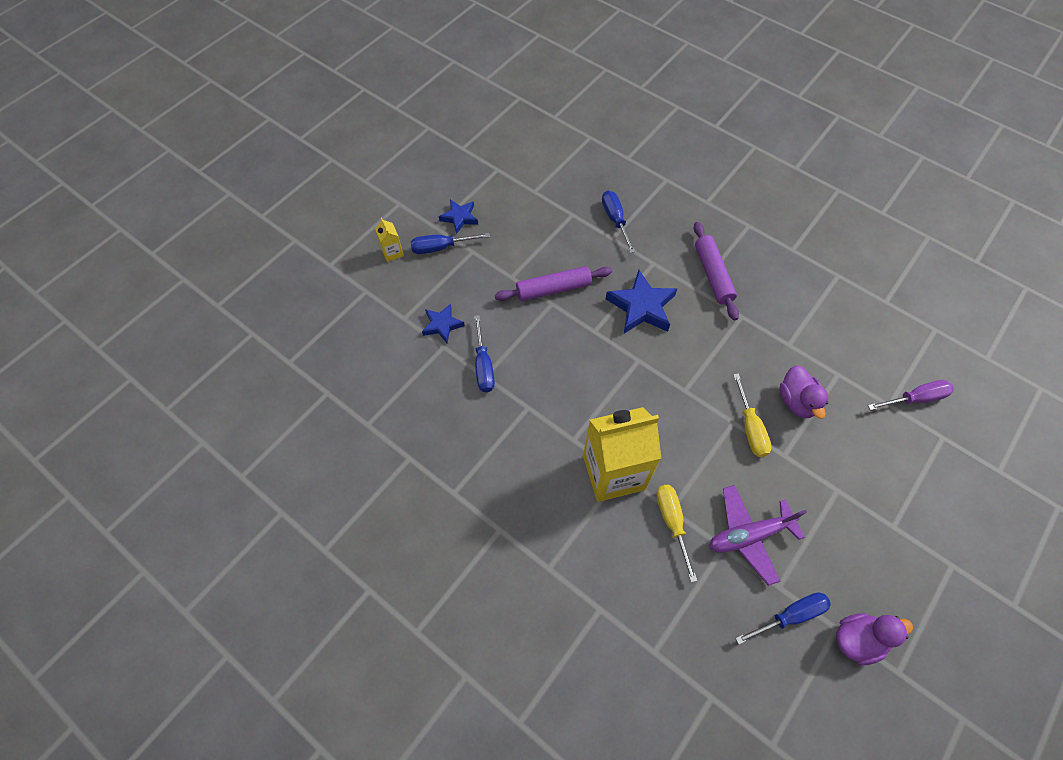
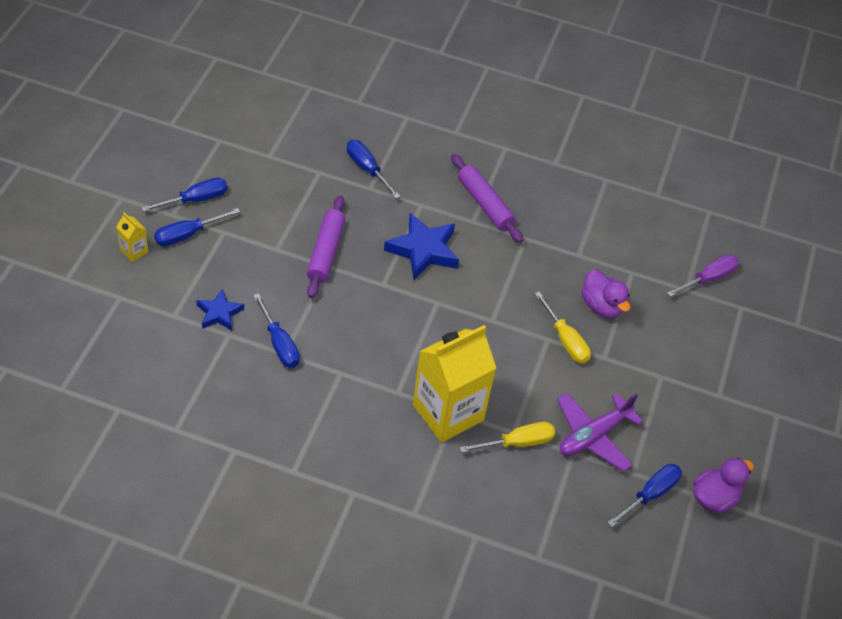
camera: 25 degrees left, 10 degrees down
blue star [439,200,478,234] -> blue screwdriver [141,178,228,212]
purple rolling pin [495,266,612,301] -> purple rolling pin turned 45 degrees counterclockwise [307,196,345,298]
yellow screwdriver [656,485,697,582] -> yellow screwdriver turned 105 degrees clockwise [460,422,555,453]

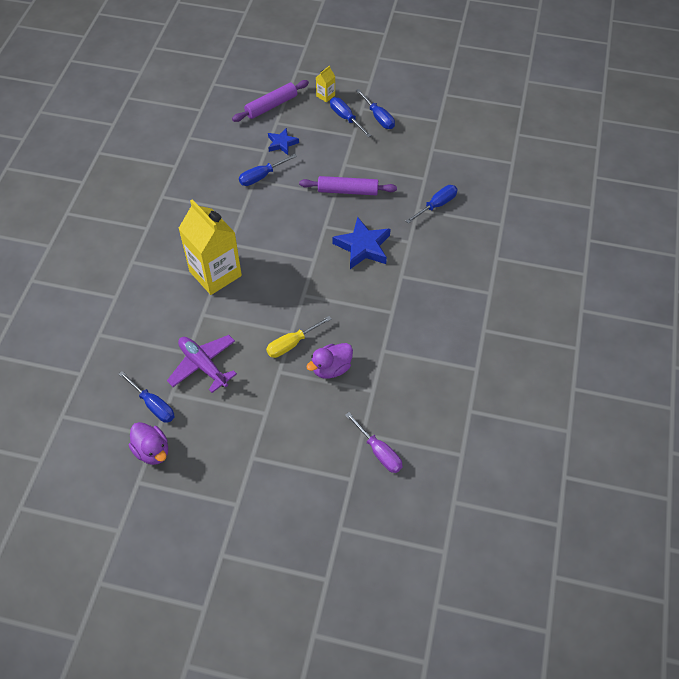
camera: 90 degrees right, 5 degrees up
purple rolling pin [451,154,523,243] -> purple rolling pin moved to [232,80,309,122]
yellow screwdriver [460,422,555,453] -> none

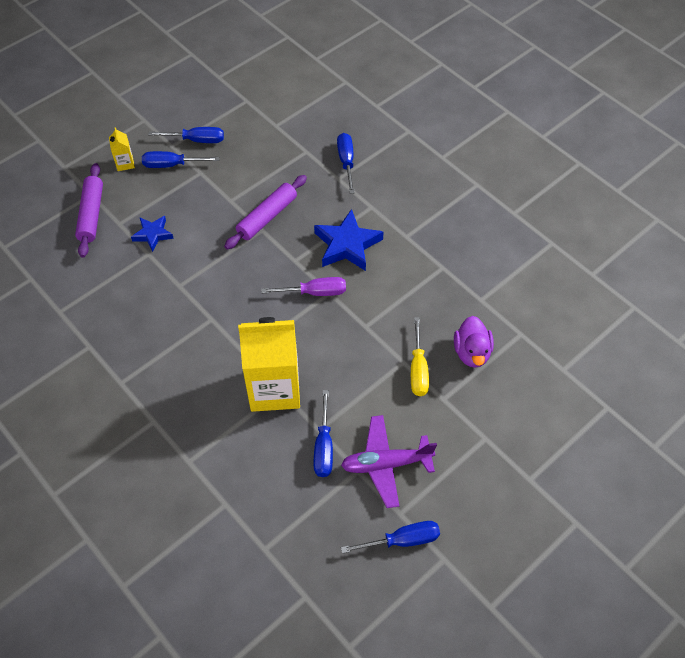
camera: 55 degrees left, 0 degrees up
purple duck [129,422,168,465] -> none
blue screwdriver [239,154,297,186] -> blue screwdriver moved to [314,390,333,477]
purple screwdriver [345,412,403,473] -> purple screwdriver moved to [261,277,346,296]

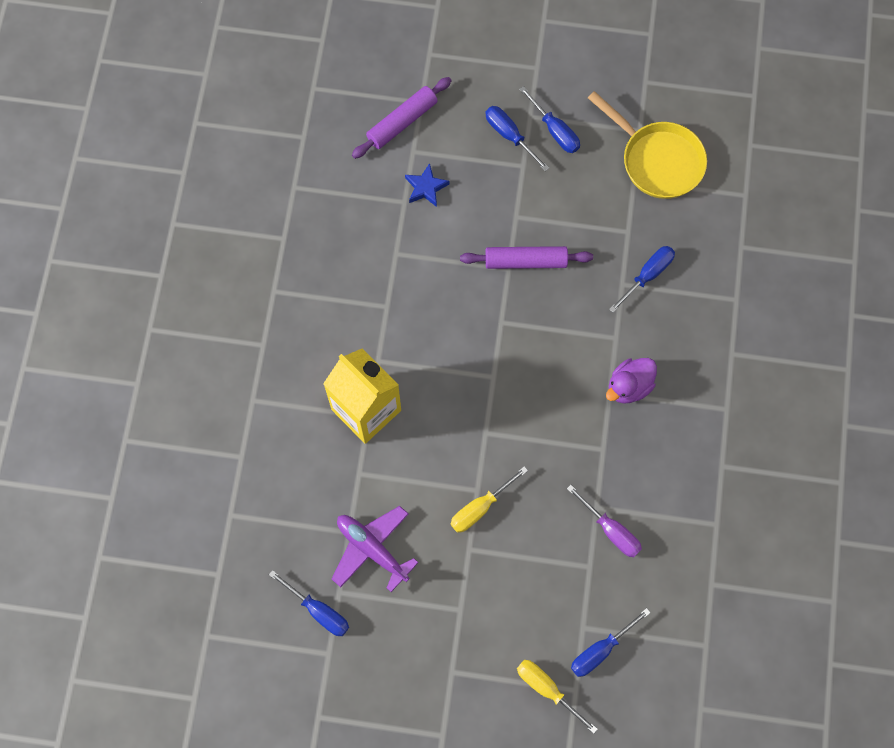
camera: 50 degrees right, 15 degrees up
yellow carton [109,127,135,171] -> none
purple screwdriver [261,277,346,296] -> purple screwdriver moved to [567,485,642,557]
blue star [314,209,384,271] -> none
blue screwdriver [314,390,333,477] -> blue screwdriver moved to [571,608,651,677]
purple duck [454,316,494,368] -> purple duck moved to [606,358,657,404]
none -> yellow screwdriver [517,660,598,734]
none -> yellow pan [588,91,707,199]

